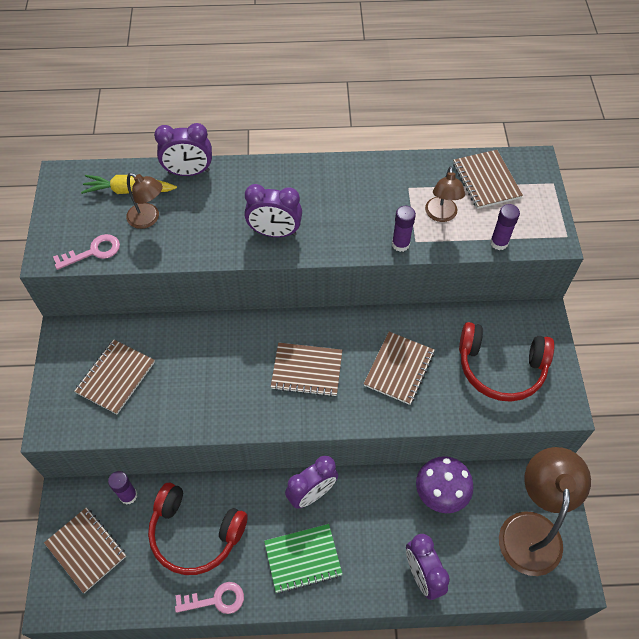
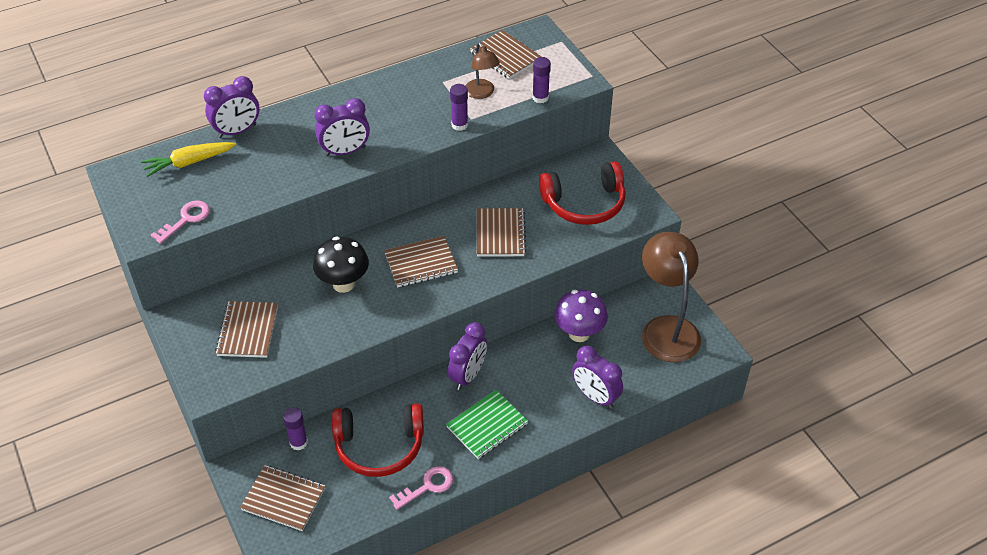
camera: 25 degrees left, 10 degrees down
brown lamp [126,173,163,229] -> none
none -> black mushroom [313,237,369,293]

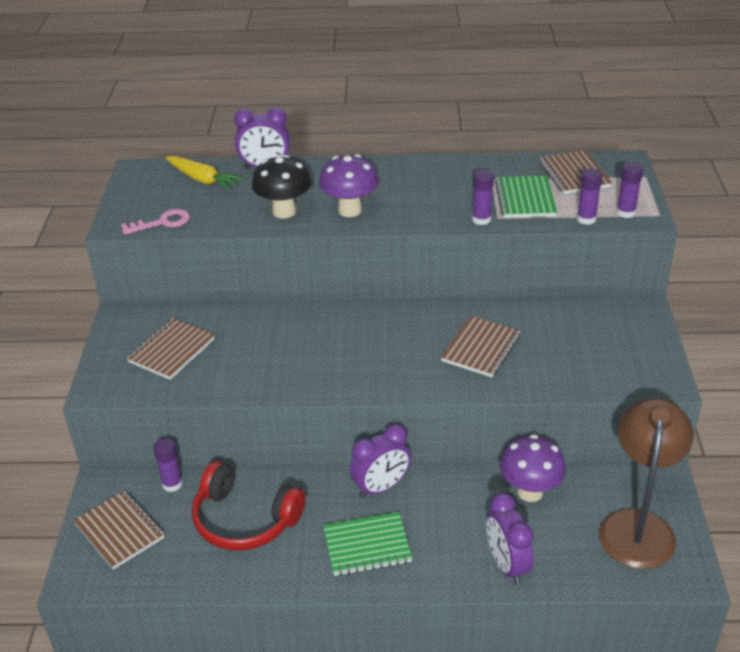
camera: 30 degrees right, 10 degrees down
yellow carrot [141,142,236,177] -> yellow carrot turned 150 degrees counterclockwise [166,156,245,191]
black mushroom [313,237,369,293] -> black mushroom moved to [252,155,311,219]
purple clock [315,98,370,156] -> purple mushroom [319,154,379,217]
brown notebook [384,236,458,288] -> none
pink key [389,466,453,510] -> none
brown lamp [466,42,500,99] -> green notebook [495,176,557,218]
red headphones [539,161,626,225] -> none
none -> purple glue stick [616,162,643,218]

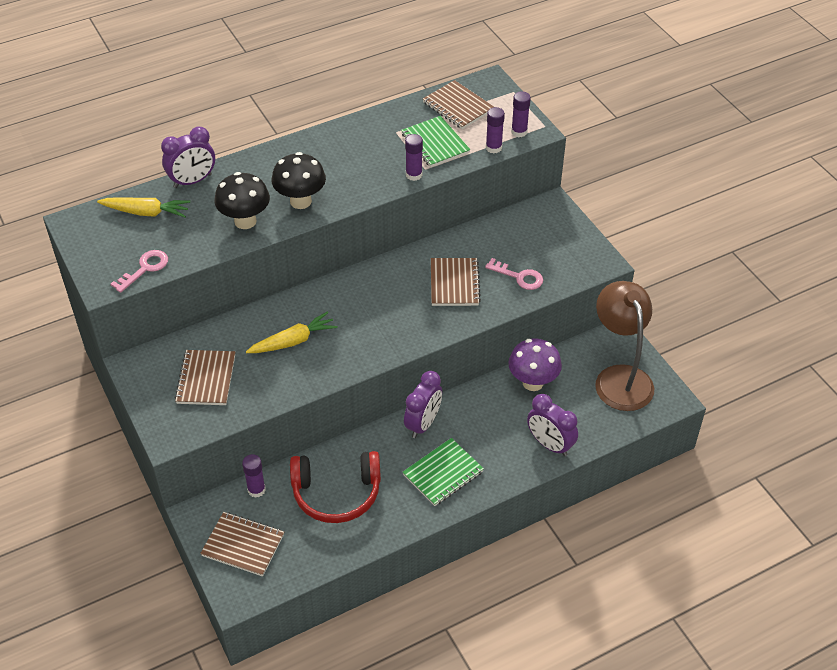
camera: 30 degrees left, 10 degrees up
purple mushroom [319,154,379,217] -> black mushroom [272,152,326,209]
none -> yellow carrot [246,311,338,353]
none -> pink key [485,258,543,290]

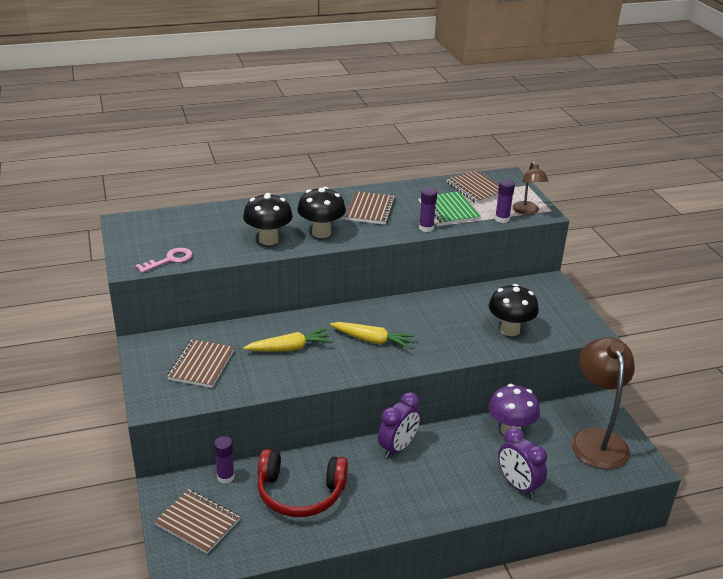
camera: 10 degrees right, 15 degrees down
yellow carrot [97,197,190,218] -> yellow carrot moved to [330,322,415,349]
purple clock [161,127,215,188] -> none
green notebook [403,438,484,506] -> none
brown notebook [431,258,481,306] -> brown notebook moved to [345,191,396,225]
pink key [485,258,543,290] -> black mushroom [489,284,539,336]
purple glue stick [511,91,531,137] -> brown lamp [513,162,548,215]

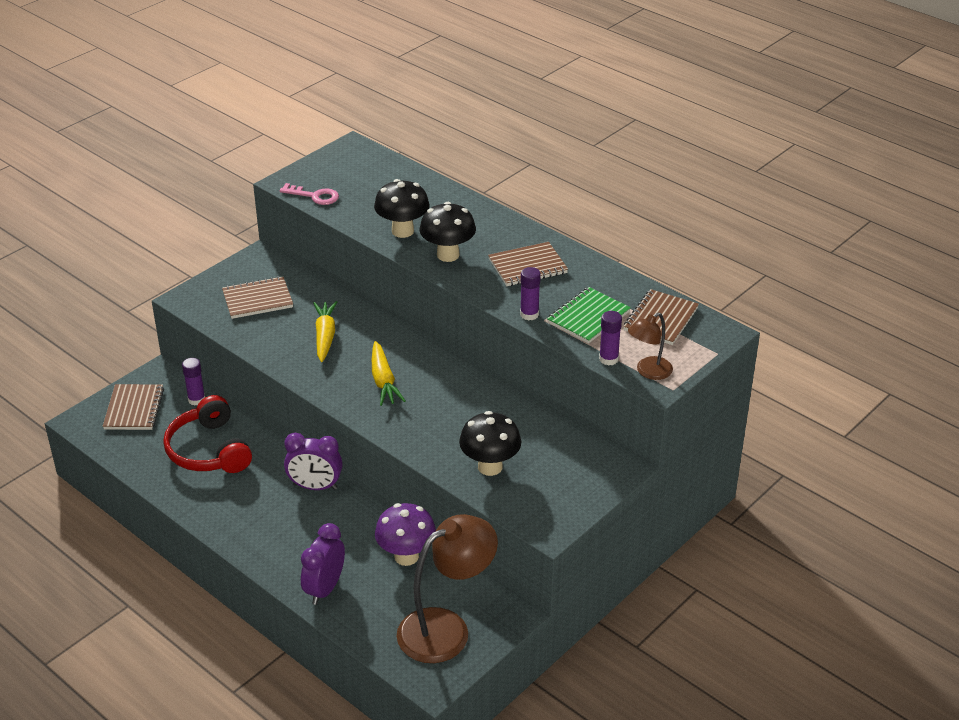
camera: 60 degrees right, 5 degrees up
yellow carrot [243,328,332,352] -> yellow carrot turned 135 degrees counterclockwise [314,301,337,362]

